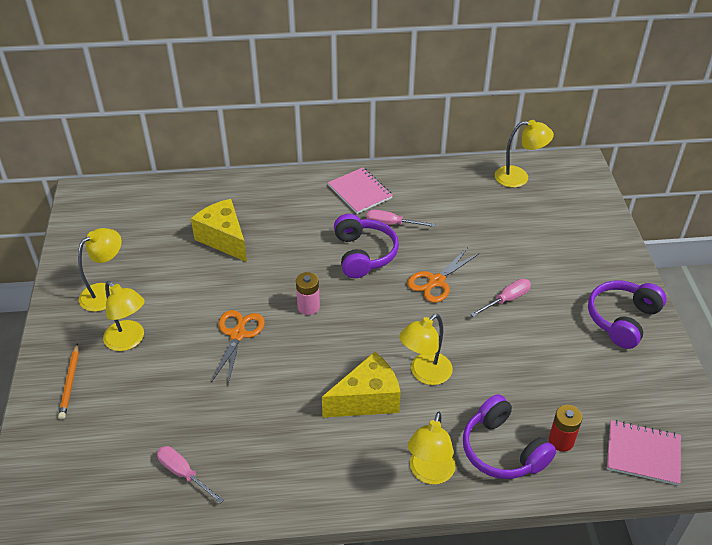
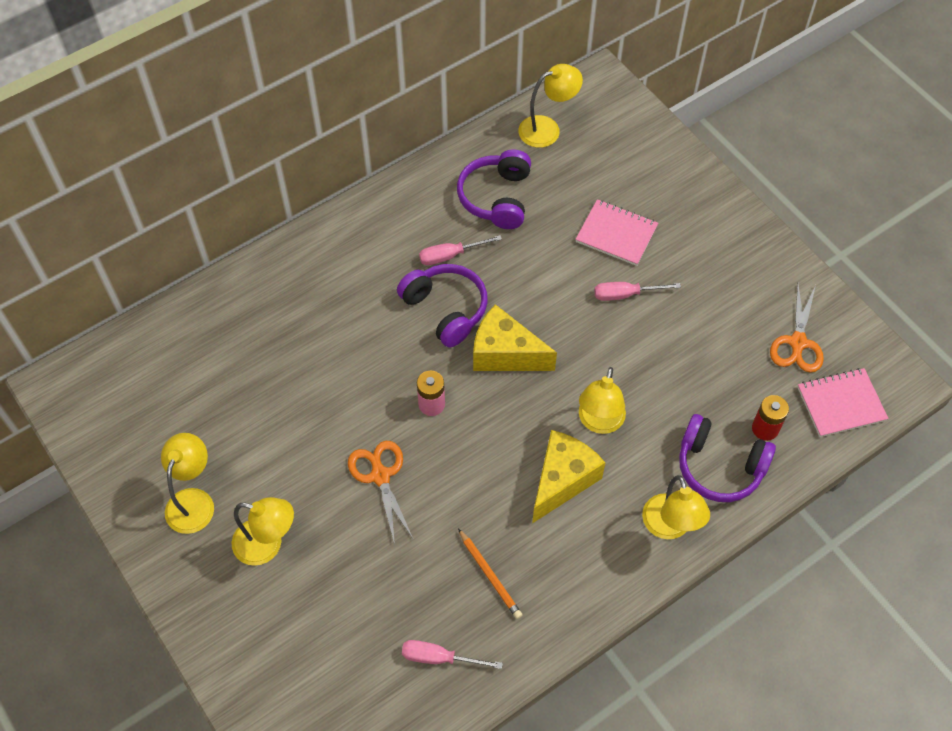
camera: 30 degrees left, 15 degrees up
orange pencil [58,343,79,420] -> orange pencil moved to [458,528,522,619]
yellow cheese [191,199,247,262] -> yellow cheese moved to [473,304,557,371]
pink notebook [328,167,393,214] -> pink notebook moved to [575,199,658,266]
orange scissors [407,247,480,303] -> orange scissors moved to [770,285,824,373]
pink screwdriver [471,279,531,317] -> pink screwdriver turned 120 degrees counterclockwise [594,282,681,301]
purple headphones [588,281,667,349] -> purple headphones moved to [457,149,531,229]

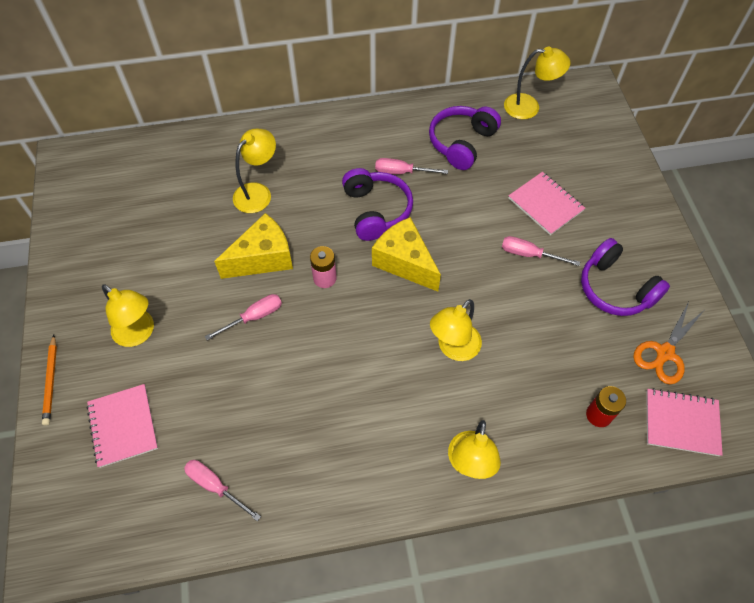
camera: 25 degrees right, 0 degrees up
yellow lamp [161,433,214,534] -> yellow lamp moved to [233,129,276,213]
orange scissors [348,441,414,545] -> pink screwdriver [205,294,282,340]
orange pencil [458,528,522,619] -> orange pencil moved to [42,335,57,426]
yellow cheese [532,430,606,523] -> yellow cheese moved to [214,213,293,279]
purple headphones [679,414,776,502] -> purple headphones moved to [581,238,670,316]
none -> pink notebook [86,384,158,468]

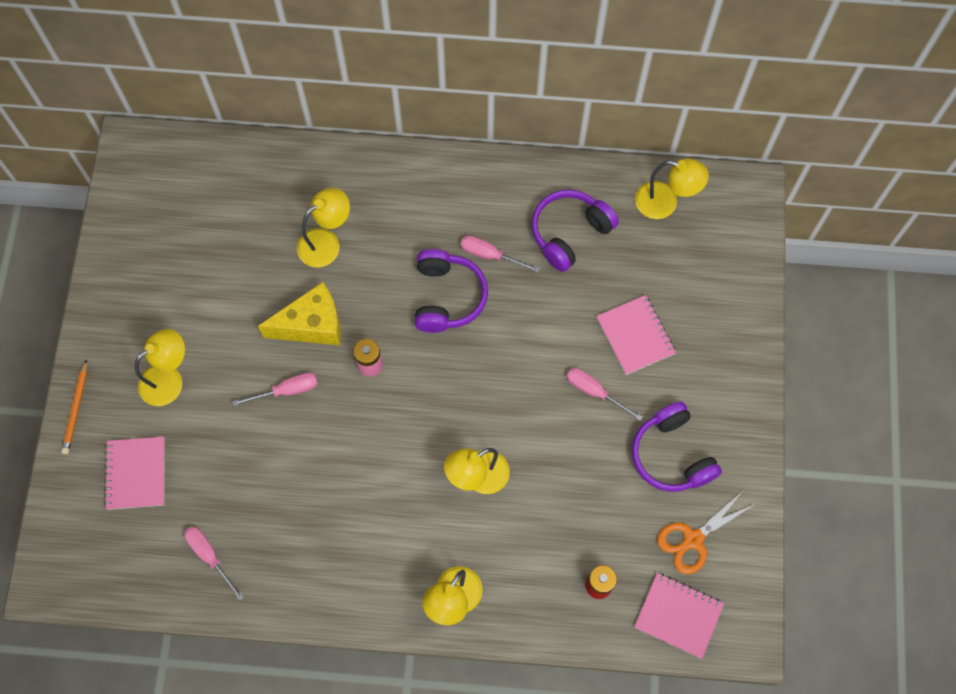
camera: 15 degrees right, 10 degrees up
yellow lamp [102,284,154,347] -> yellow lamp turned 90 degrees counterclockwise [135,329,185,406]
yellow cheese [372,217,441,292] -> none

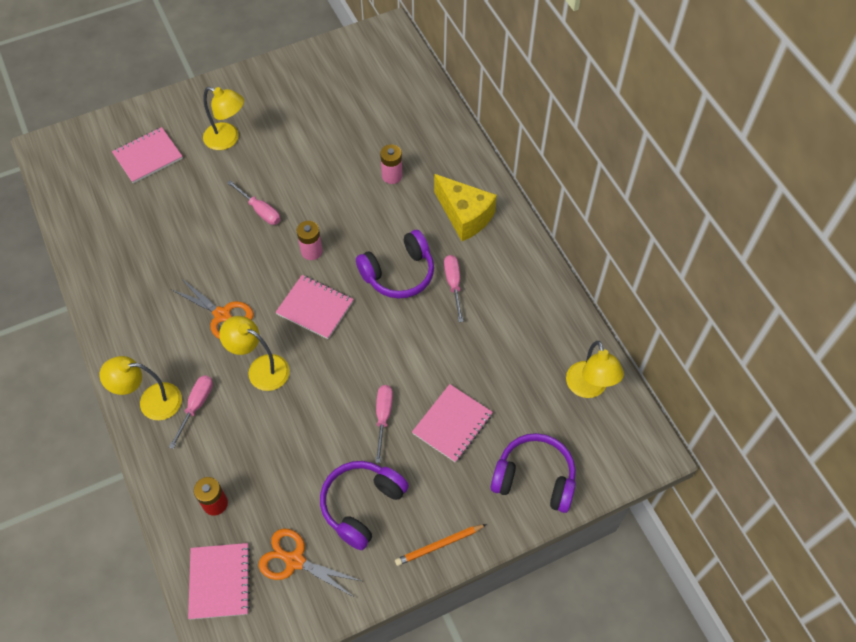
camera: 60 degrees right, 10 degrees down
orange pencil [61,360,87,454] -> orange pencil moved to [395,524,487,566]
pink screwdriver [184,526,244,601] -> pink screwdriver moved to [169,375,213,449]
yellow cheese [258,282,341,345] -> yellow cheese moved to [434,174,497,241]
yellow lamp [297,188,350,267] -> pink battery [380,145,402,184]
purple headphones [531,189,619,272] -> purple headphones moved to [491,433,576,513]
none -> orange scissors [171,278,254,339]
none -> pink notebook [276,275,354,339]

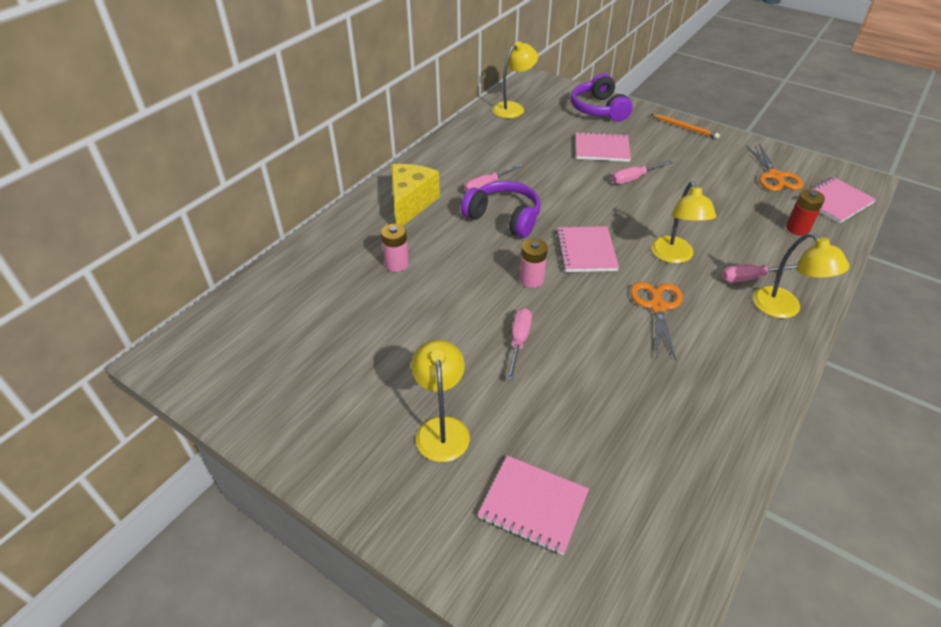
camera: 120 degrees left, 15 degrees down
purple headphones [320,461,409,550] -> none

